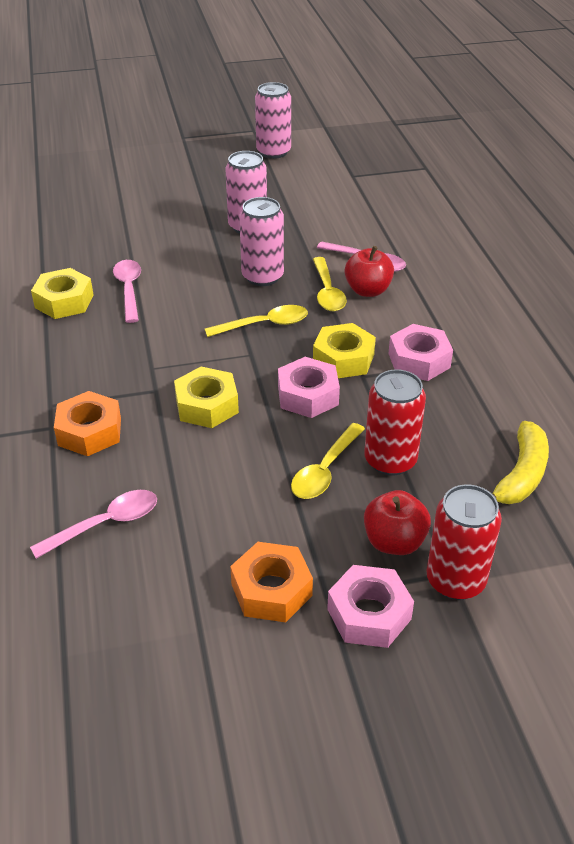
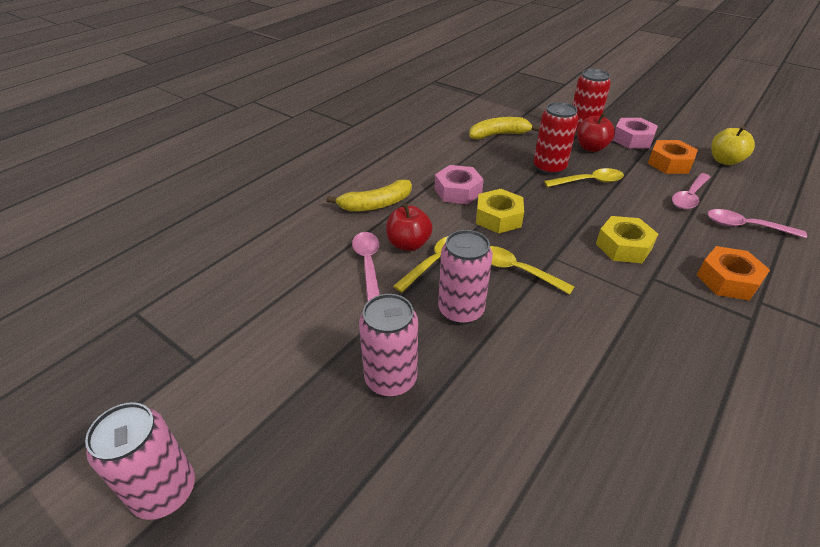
camera: 130 degrees left, 0 degrees up
yellow nut [31,268,94,319] -> none
pink spoon [113,260,141,323] -> pink spoon moved to [672,173,710,209]
pink nut [278,357,340,418] -> none
none -> yellow banana [327,179,412,211]
none -> yellow apple [711,126,755,165]

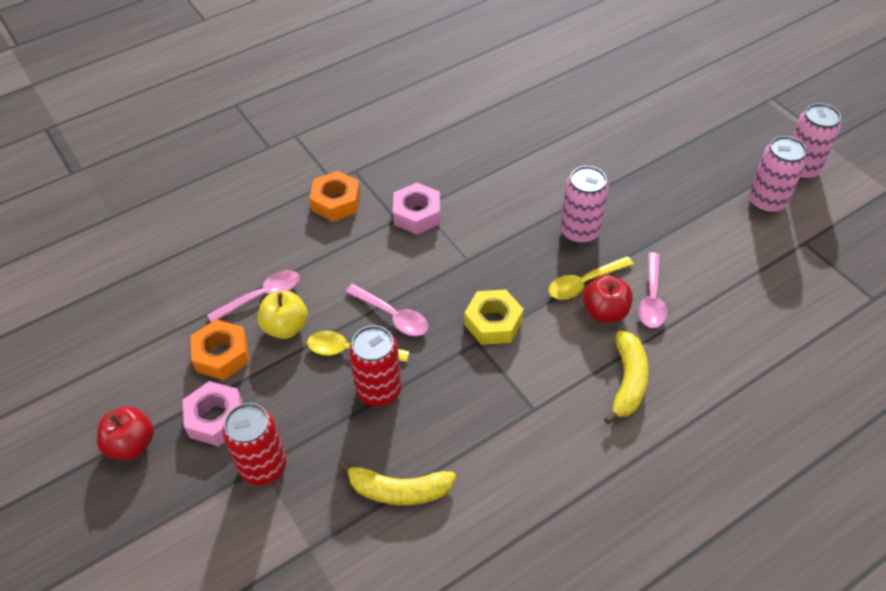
camera: 160 degrees left, 10 degrees up
yellow banana [327,179,412,211] -> yellow banana turned 105 degrees clockwise [604,330,649,424]
pink can [359,294,418,397] -> pink can moved to [749,136,807,213]
pink nut [434,165,484,204] -> pink nut moved to [393,183,440,235]
yellow spoon [490,246,575,295] -> none
red apple [577,113,615,152] -> red apple moved to [97,406,154,460]
yellow nut [596,216,658,263] -> none
pink spoon [707,209,807,238] -> pink spoon moved to [345,284,428,336]
yellow apple [711,126,755,165] -> yellow apple moved to [258,291,308,339]

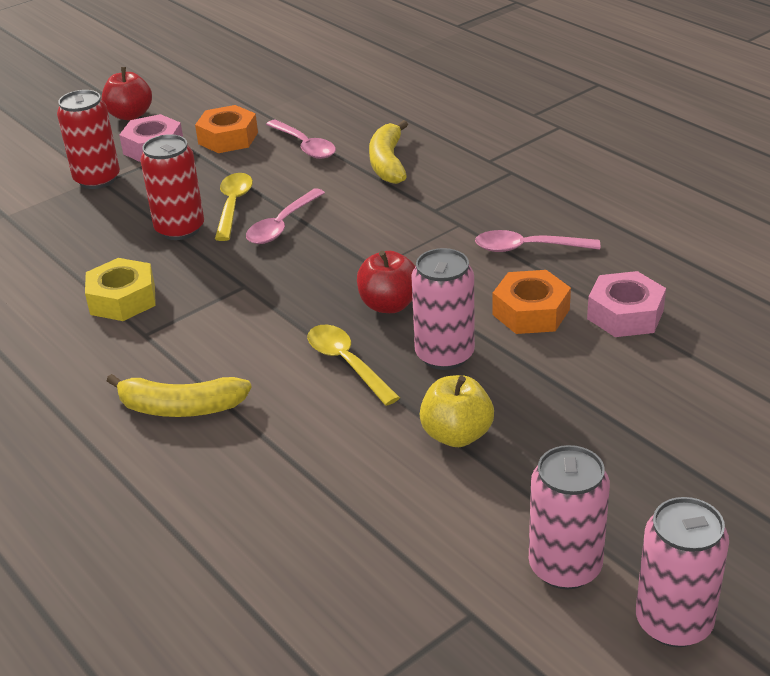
camera: 85 degrees right, 15 degrees down
yellow apple [258,291,308,339] -> yellow apple moved to [419,375,494,447]
orange nut [310,171,360,222] -> orange nut moved to [493,270,571,334]
yellow banana [338,459,456,505] -> yellow banana moved to [369,120,408,184]
pink nut [393,183,440,235] -> pink nut moved to [587,271,666,337]
yellow nut [464,290,524,345] -> yellow nut moved to [85,258,156,321]
red apple [583,275,633,323] -> red apple moved to [357,251,416,313]
pink spoon [638,252,667,328] -> pink spoon moved to [475,230,600,252]

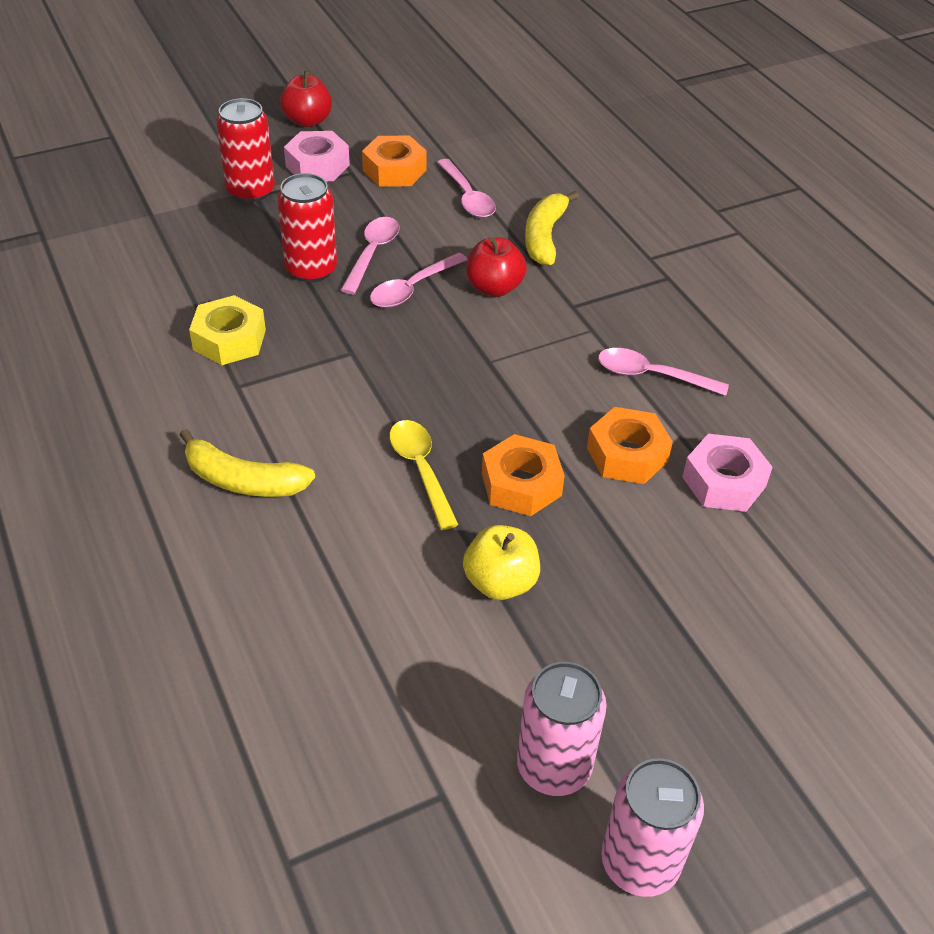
camera: 10 degrees right, 10 degrees up
yellow spoon [215,173,253,241] -> pink spoon [341,217,399,294]
red apple [357,251,416,313] -> red apple moved to [466,237,527,297]
pink can [411,248,475,370] -> orange nut [482,434,565,516]

